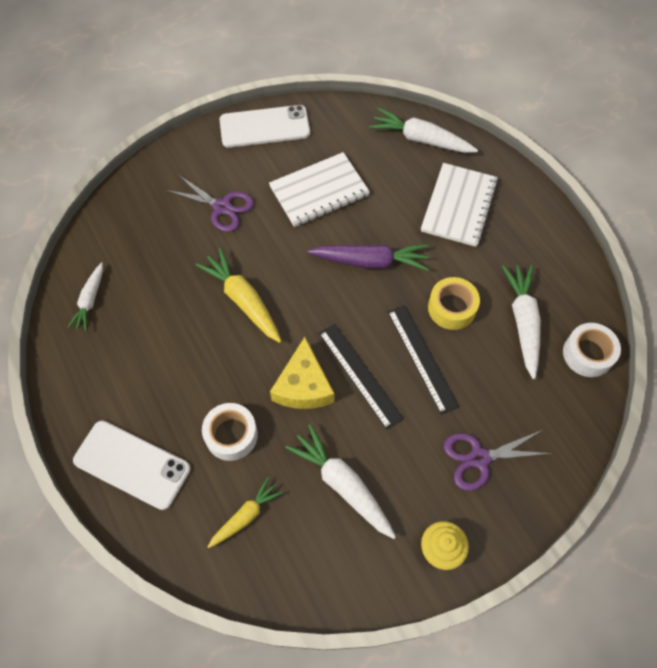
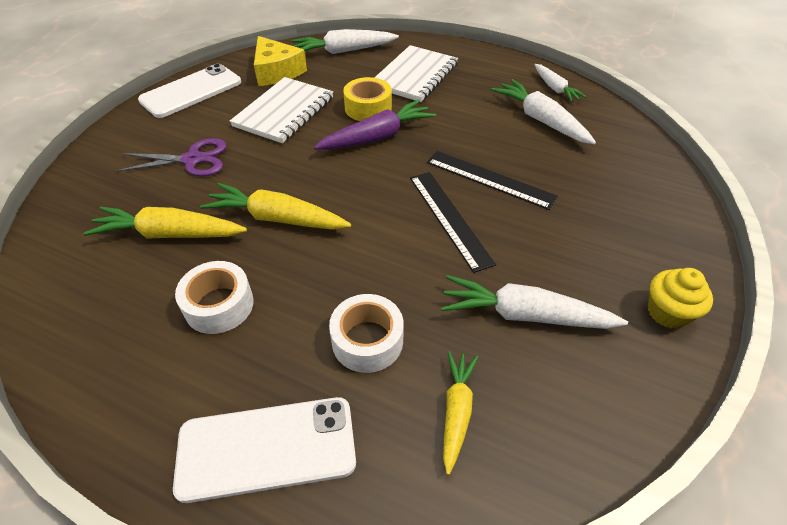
camera: 35 degrees left, 15 degrees down
white carrot [67,262,103,331] -> white carrot moved to [535,64,587,102]
yellow cheese [270,337,335,409] -> yellow cheese moved to [254,36,307,86]
black ruler [319,324,404,430] -> black ruler turned 45 degrees clockwise [410,172,496,273]
white notebook [421,163,498,247] -> white notebook turned 45 degrees clockwise [374,45,458,102]
yellow tape [428,277,480,330] -> yellow tape moved to [343,77,392,121]
purple scissors [443,430,553,491] -> none
white tape [563,323,621,377] -> white tape moved to [175,261,254,334]
none -> yellow carrot [83,206,247,239]

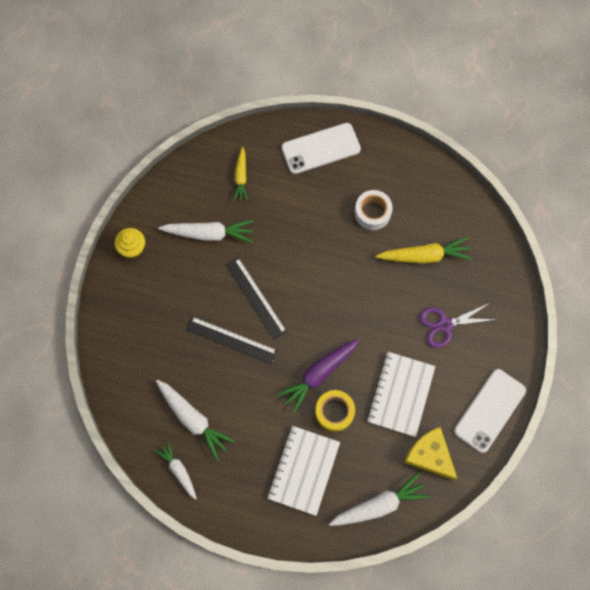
camera: 170 degrees right, 25 degrees up
yellow carrot [200,183,351,230] -> none
white tape [329,294,404,373] -> none

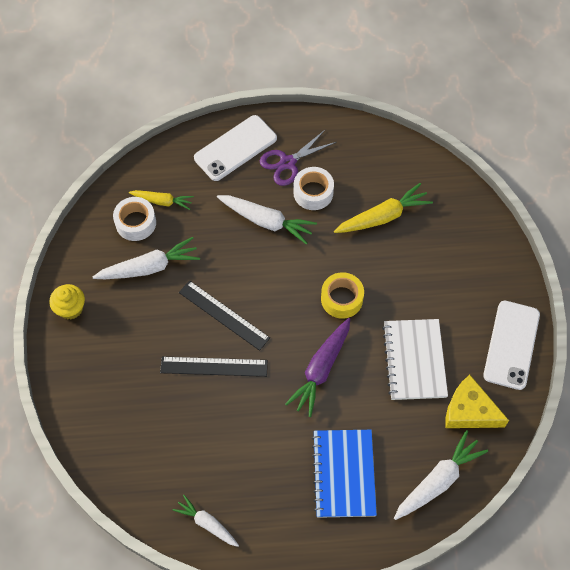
camera: 20 degrees left, 10 degrees down
white carrot [156,380,235,460] -> white carrot moved to [217,195,317,245]
yellow carrot [233,147,248,201] -> yellow carrot turned 60 degrees counterclockwise [129,190,194,210]
white notebook [267,426,340,516] -> blue notebook [312,430,377,518]
yellow tape [315,390,355,432] -> yellow tape moved to [321,272,364,319]
purple scissors [419,303,498,348] -> purple scissors moved to [260,130,336,186]
none -> white tape [113,197,156,241]

